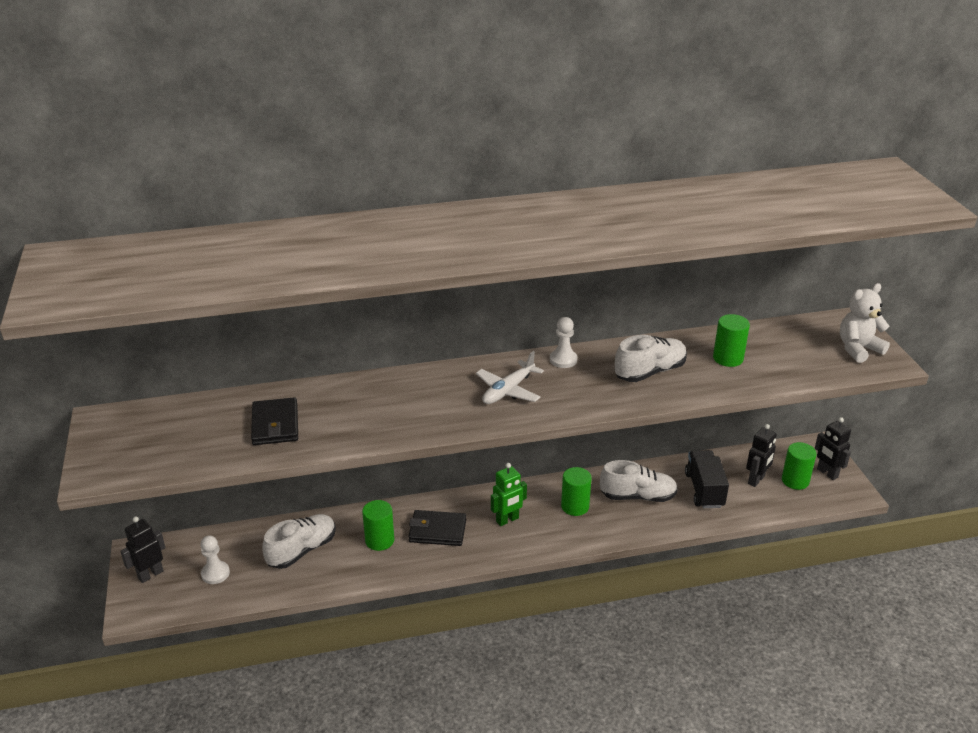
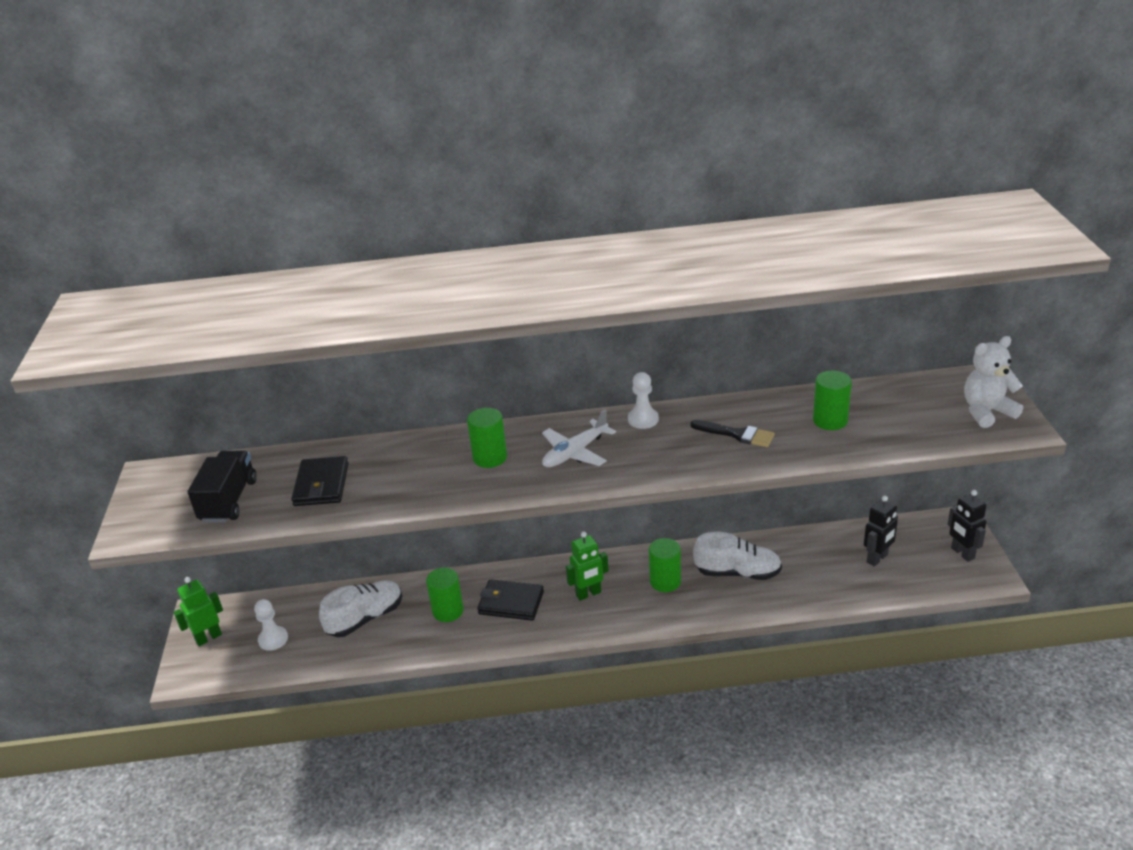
camera: 10 degrees right, 0 degrees up
black robot [120,516,165,583] -> green robot [174,577,223,646]
white shoe [615,335,687,382] -> black brush [691,420,775,447]
black truck [685,450,729,508] -> black truck moved to [188,451,257,523]
green cylinder [782,442,816,490] -> green cylinder moved to [467,408,507,468]

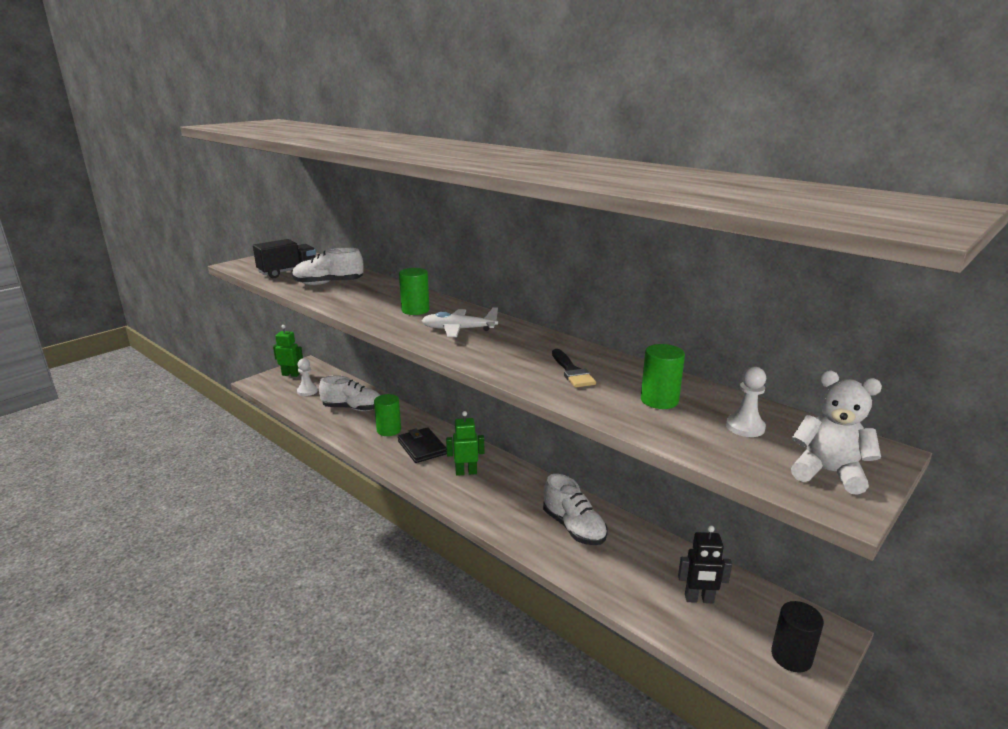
camera: 45 degrees right, 10 degrees down
black wallet [291,456,348,506] -> white shoe [292,247,364,285]
green robot [566,531,609,601] -> green robot turned 150 degrees clockwise [446,411,484,476]
white pawn [628,372,659,429] -> white pawn moved to [726,366,766,437]
green cylinder [649,538,681,592] -> none
black robot [948,490,987,562] -> black cylinder [771,601,824,673]

